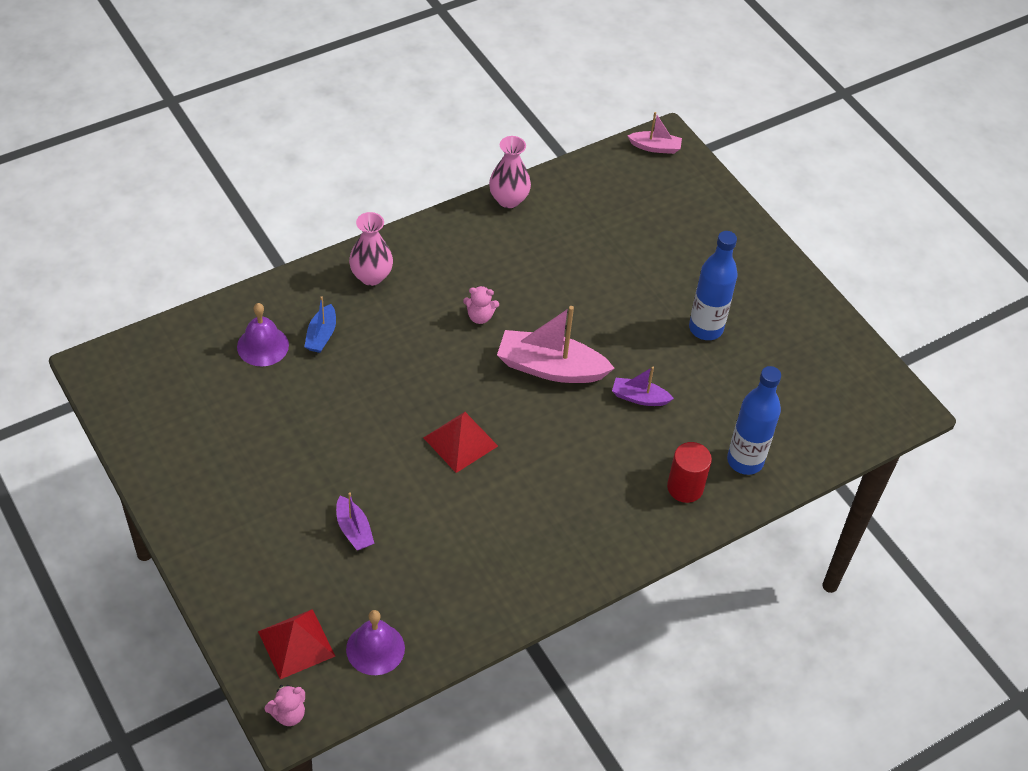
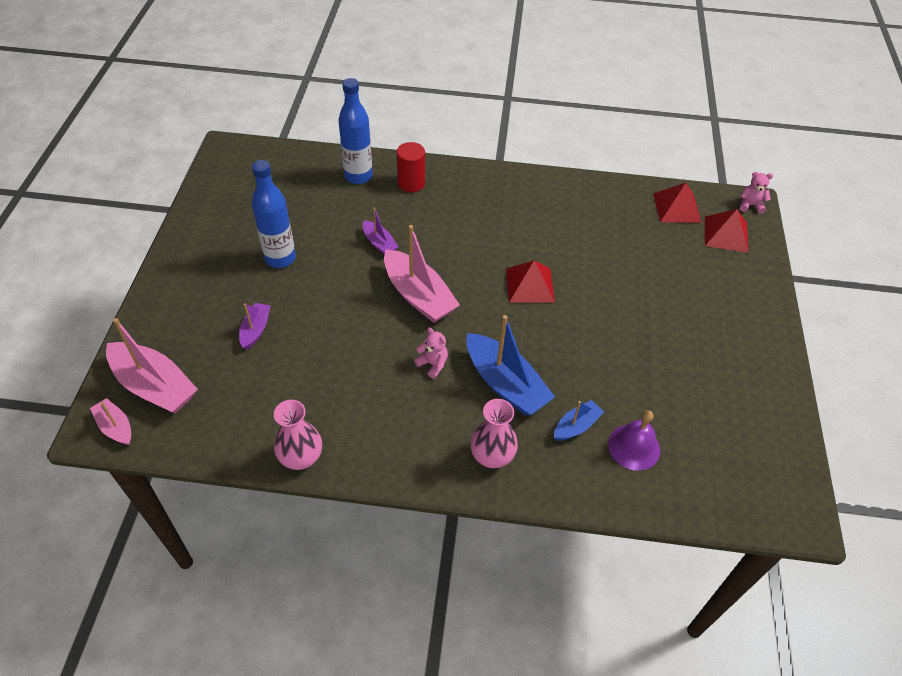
camera: 140 degrees left, 0 degrees up
purple boat [336,492,374,550] -> purple boat moved to [239,303,271,350]
purple bell [346,610,405,675] -> red pyramid [653,183,702,223]
none -> pink boat [106,318,198,414]
none -> blue boat [466,315,555,416]

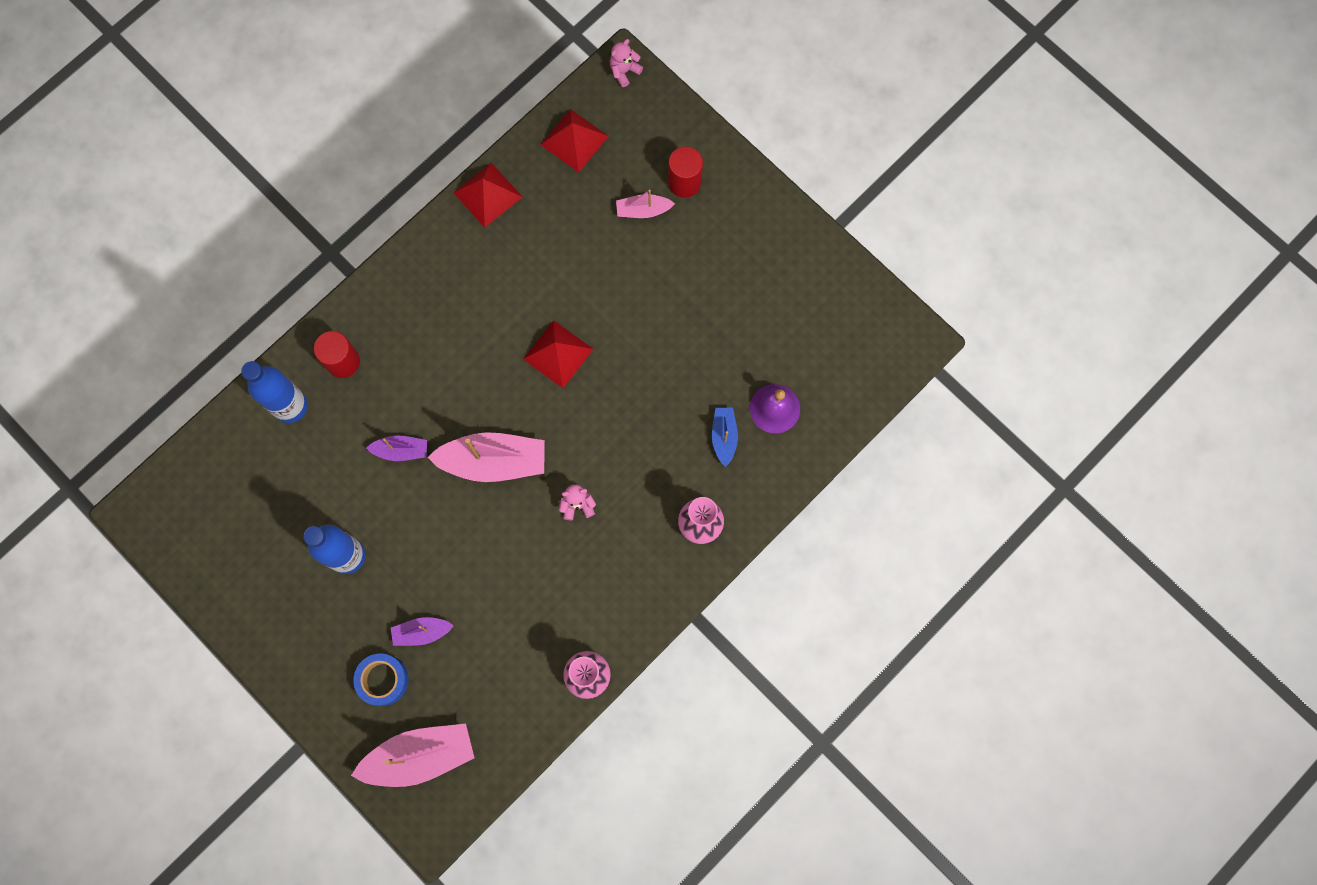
camera: 50 degrees left, 25 degrees up
pink boat [90,398,131,445] -> pink boat moved to [616,190,675,218]
purple boat [239,303,271,350] -> purple boat turned 60 degrees counterclockwise [391,617,454,646]
blue boat [466,315,555,416] -> none
red pyramid [705,209,749,253] -> red pyramid moved to [453,163,522,227]
none -> blue tape [353,653,408,706]
none -> red cylinder [668,147,703,198]

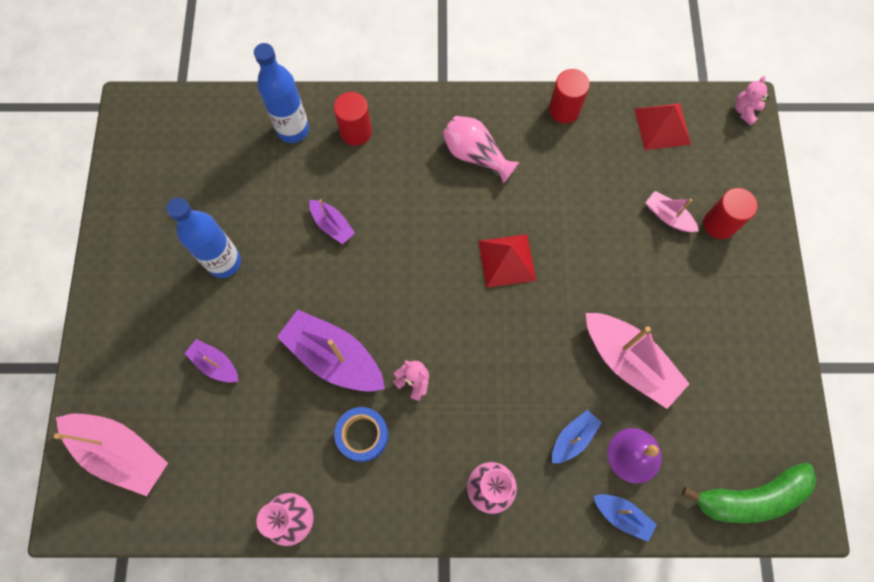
camera: 45 degrees right, 5 degrees down
blue tape [353,653,408,706] -> blue tape moved to [334,407,388,462]
pink boat [427,432,545,482] -> pink boat moved to [586,313,689,409]
red pyramid [453,163,522,227] -> red cylinder [549,69,590,124]
pink teddy bear [610,39,643,87] -> pink teddy bear turned 60 degrees counterclockwise [735,76,769,126]
none -> purple boat [277,310,385,392]
none -> pink vase [442,116,519,183]
none -> blue boat [594,494,657,542]
none -> green banana [682,462,816,523]

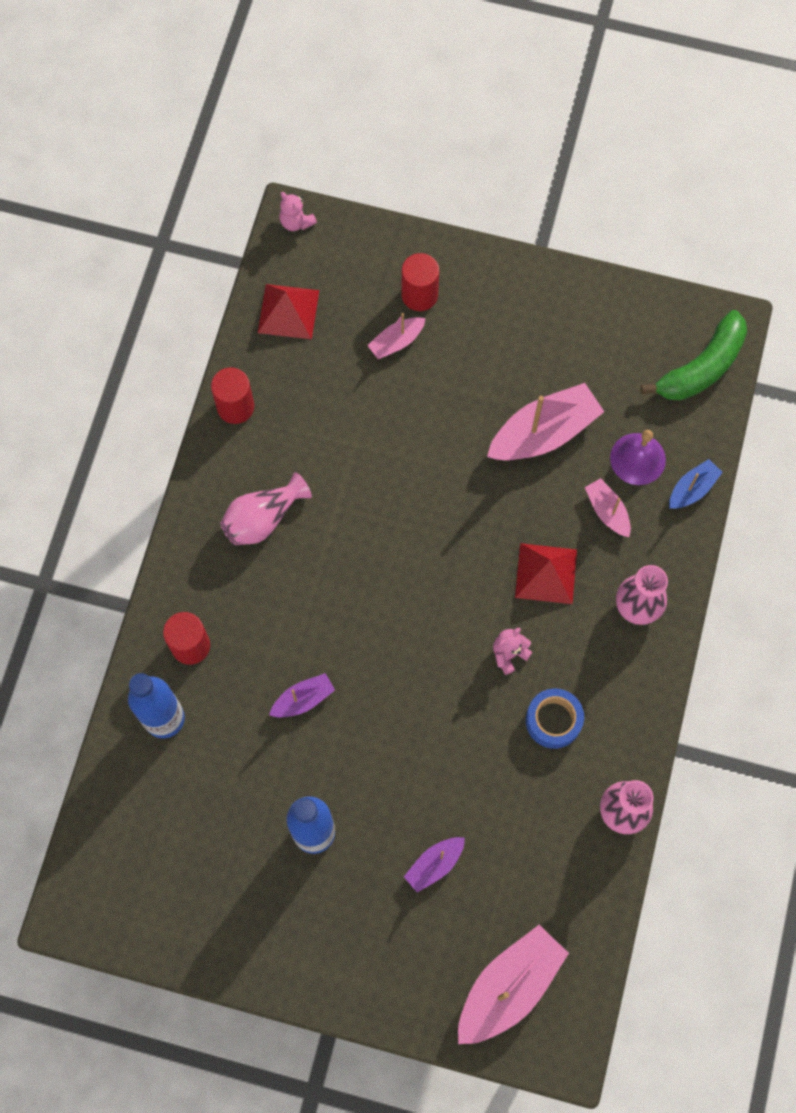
camera: 75 degrees left, 0 degrees up
purple boat [277,310,385,392] -> none
red pyramid [478,234,536,288] -> red pyramid moved to [515,543,577,604]
blue boat [552,410,602,463] -> pink boat [585,478,631,537]
green banana [682,462,816,523] -> green banana turned 45 degrees clockwise [640,310,747,400]

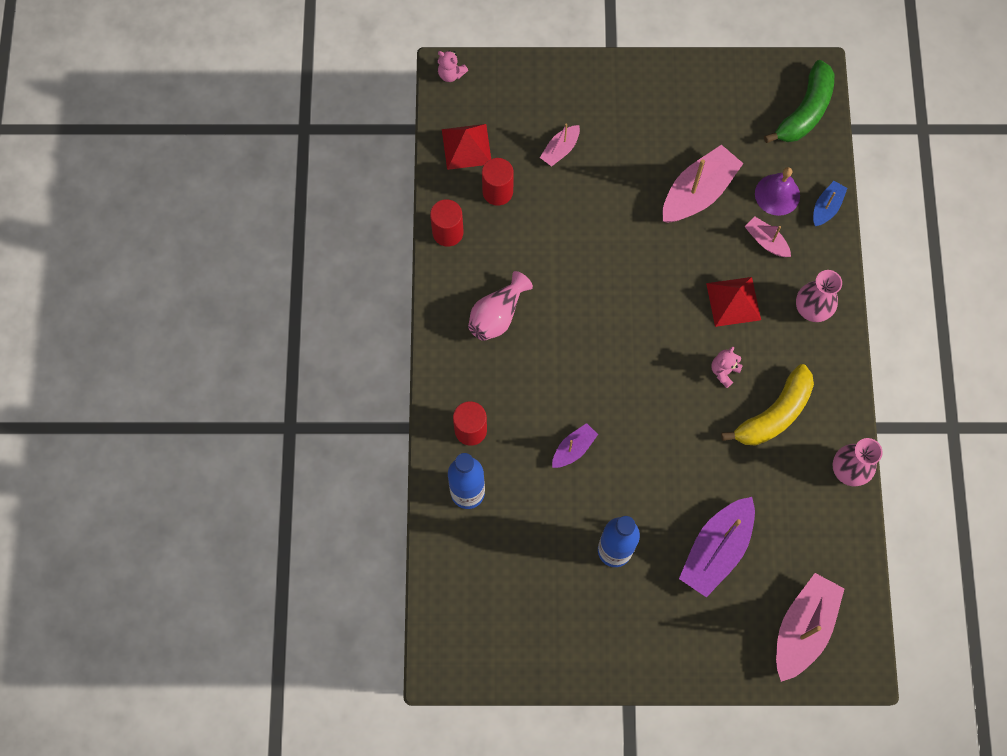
camera: 15 degrees left, 0 degrees up
red cylinder [401,253,439,311] -> red cylinder moved to [482,158,514,206]
purple boat [404,837,465,893] -> purple boat [679,497,755,598], size x1.90
blue tape [526,688,584,749] -> yellow banana [721,364,814,445]

